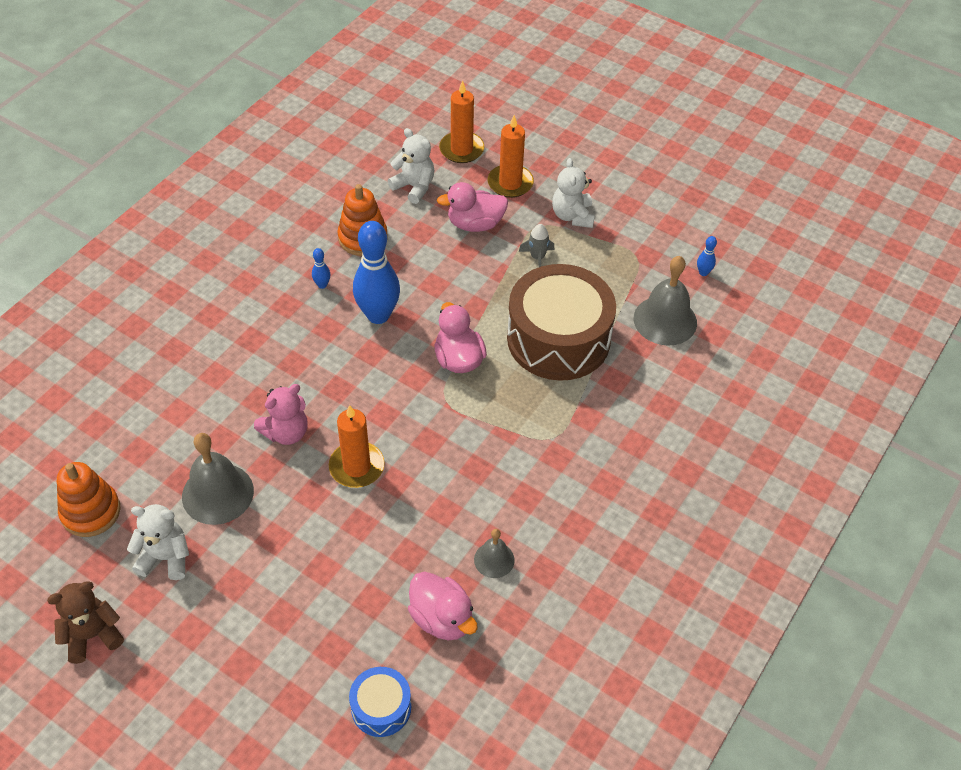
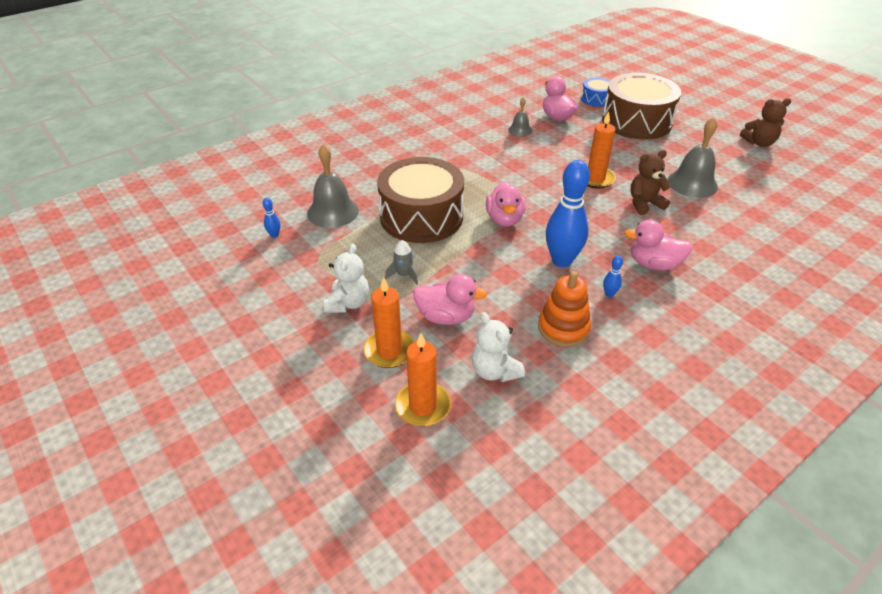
camera: 160 degrees left, 10 degrees down
orange stacking toy [57,462,120,537] -> none
white teddy bear [127,504,189,580] -> none
pink teddy bear [254,384,308,445] -> brown teddy bear [631,150,671,215]
none -> brown drum [602,73,681,140]
none -> pink duck [624,220,693,271]

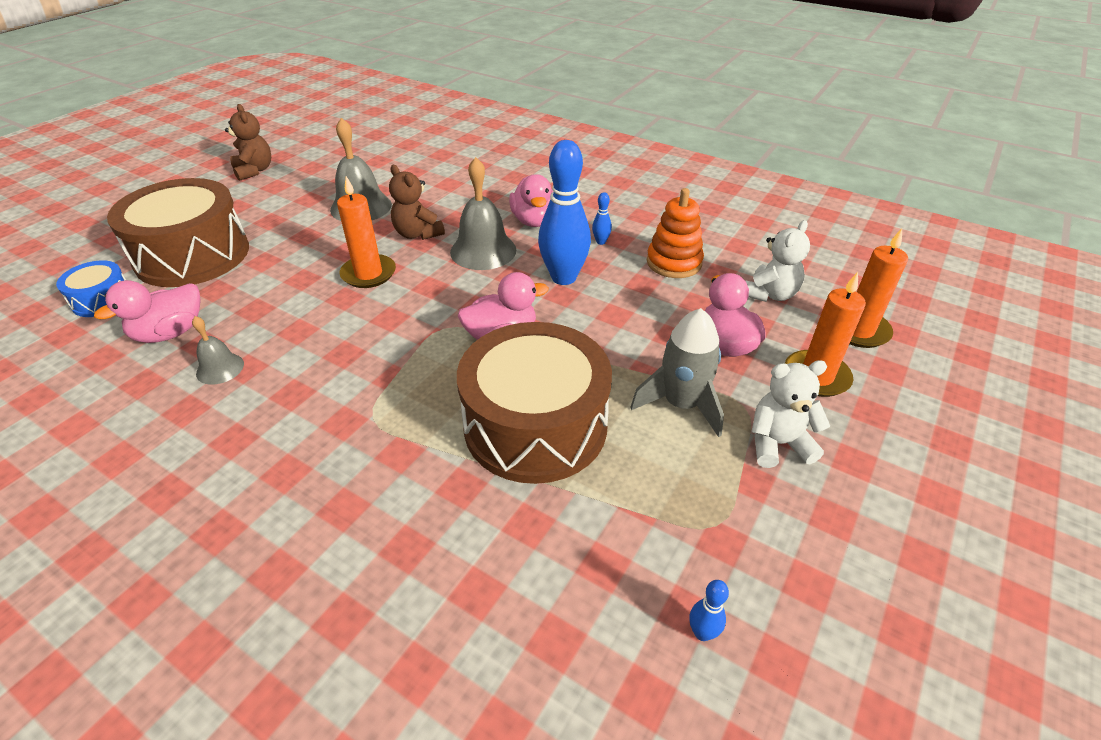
camera: 110 degrees left, 0 degrees up
grey bell [307,144,359,228] -> grey bell moved to [450,157,516,270]
grey rocket [385,240,418,284] -> grey rocket [630,308,724,437], size x1.79

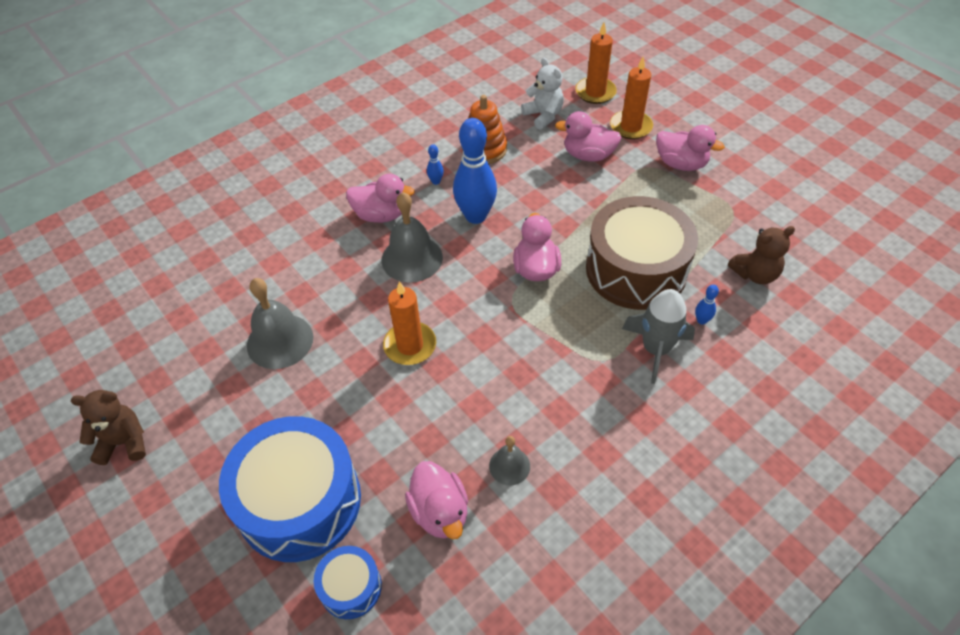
camera: 70 degrees left, 10 degrees up
brown drum [107,178,249,287] -> blue drum [219,416,361,562]
brown teddy bear [389,165,445,240] -> brown teddy bear moved to [728,226,795,284]
grey rocket [630,308,724,437] -> grey rocket moved to [622,289,695,384]
blue bowling pin [689,580,729,641] -> blue bowling pin moved to [695,285,719,325]
white teddy bear [751,360,830,468] -> pink duck [656,125,725,171]

